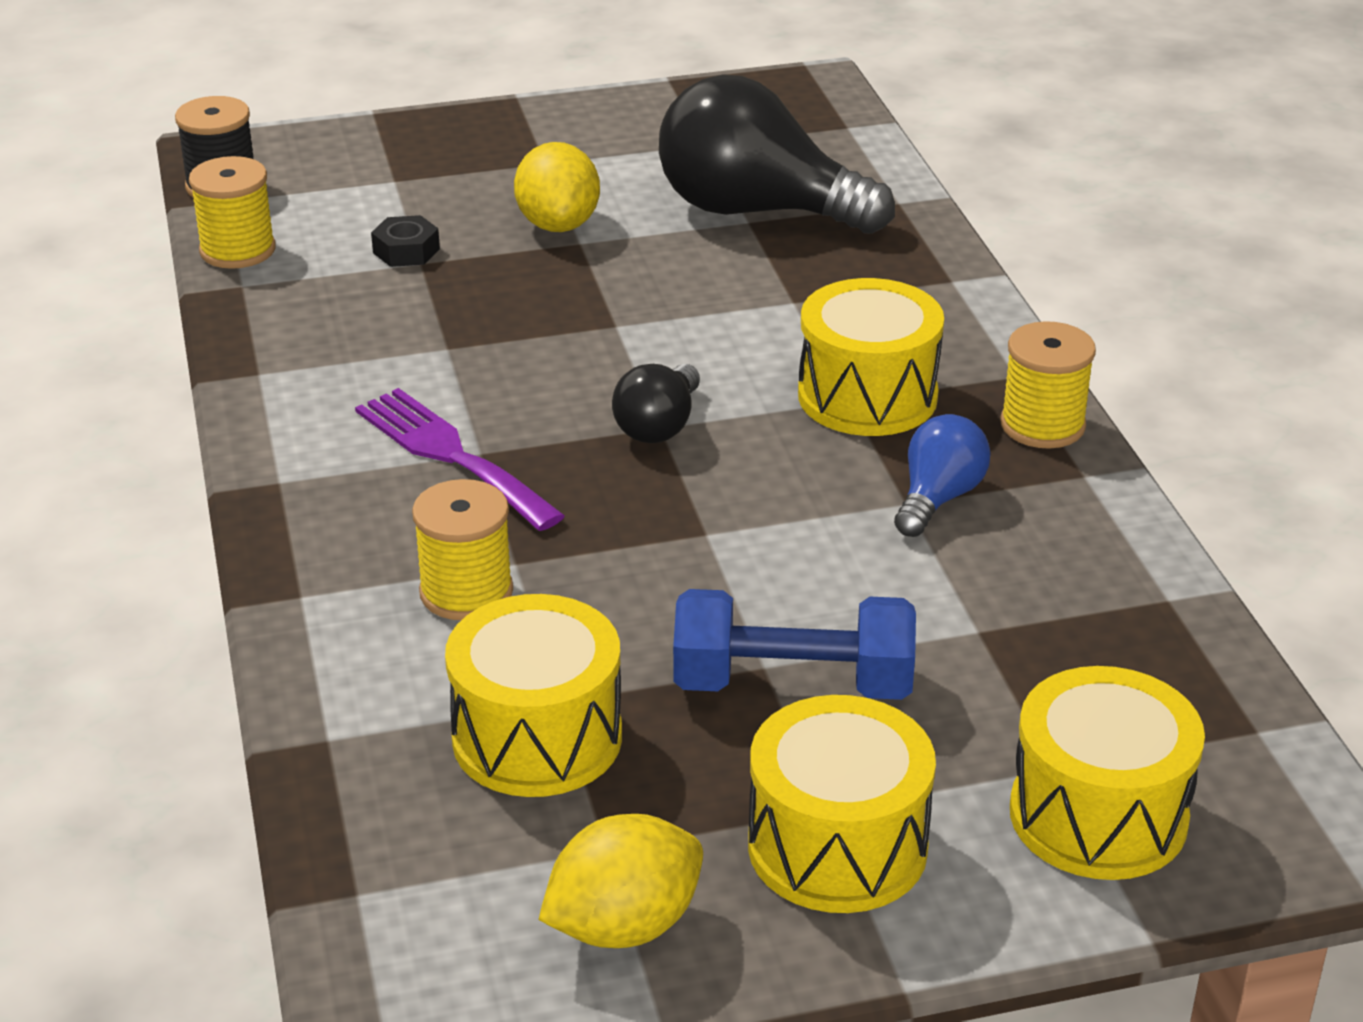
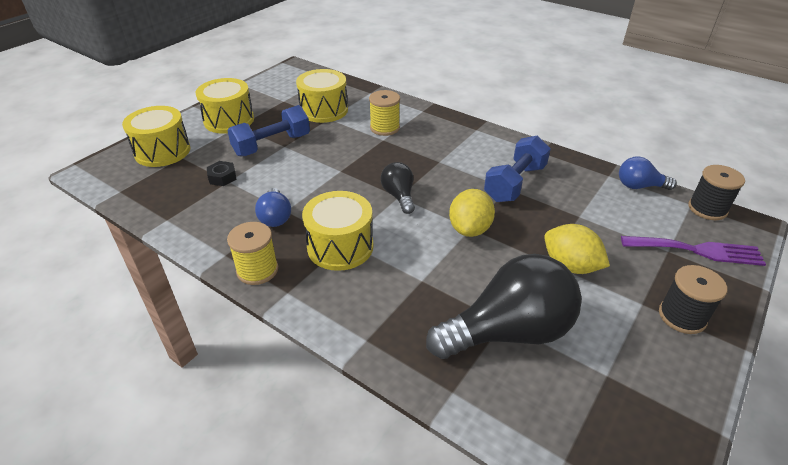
camera: 140 degrees right, 5 degrees up
yellow spool [189,156,276,269] -> blue light bulb [619,157,677,190]
purple fork [355,388,565,531] -> purple fork moved to [621,236,766,266]
black nut [371,215,440,267] -> black nut moved to [207,161,237,186]
yellow lemon [539,814,703,948] -> yellow lemon moved to [449,189,495,237]
none -> blue dumbbell [484,135,551,202]
none -> black spool [659,265,727,334]

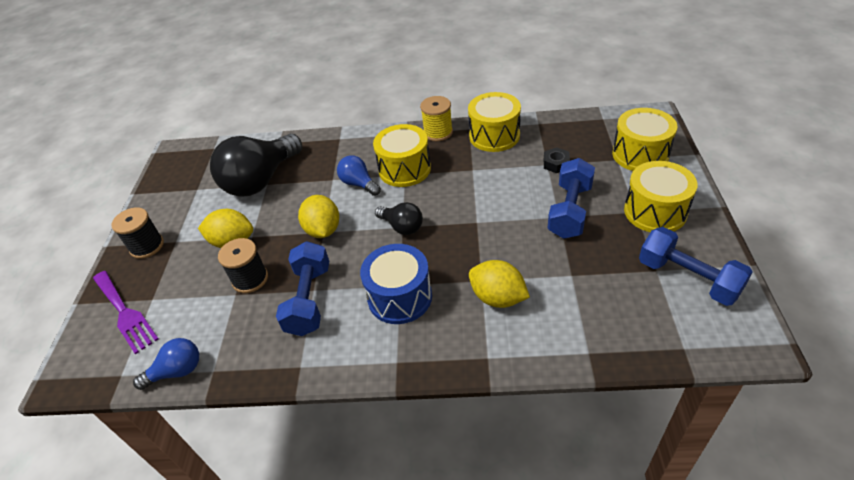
camera: 150 degrees right, 5 degrees up
blue light bulb [255,188,291,227] -> blue light bulb moved to [337,155,381,196]
yellow drum [296,69,348,123] -> yellow drum moved to [468,92,521,152]
yellow spool [369,90,400,136] -> yellow lemon [469,260,530,308]
purple fork [621,236,766,266] -> purple fork turned 105 degrees counterclockwise [93,271,159,355]
black spool [688,165,745,220] -> black spool moved to [218,238,268,293]
none -> blue drum [360,244,432,324]
none -> blue dumbbell [639,227,753,306]

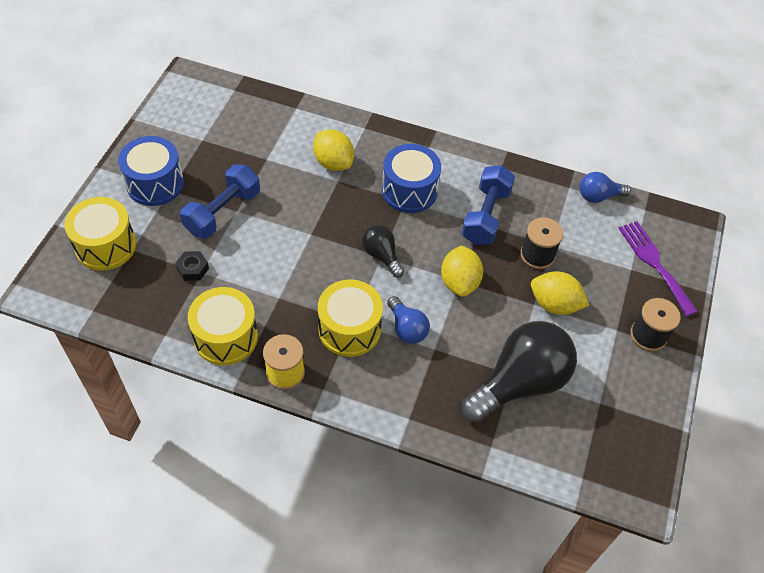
camera: 170 degrees left, 10 degrees up
yellow drum [624,161,698,232] -> blue drum [118,136,184,206]
blue dumbbell [639,227,753,306] -> none

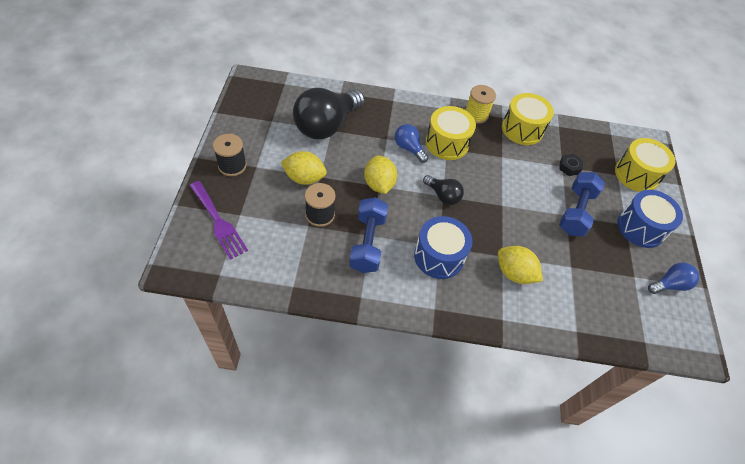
camera: 165 degrees right, 0 degrees up
blue light bulb [579,172,631,203] -> blue light bulb moved to [648,263,699,294]

